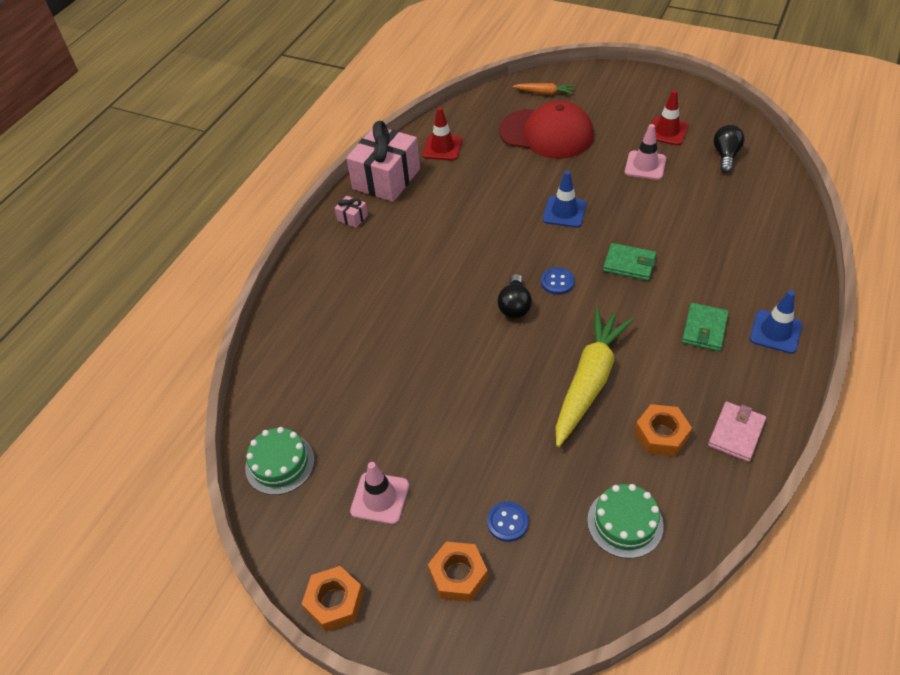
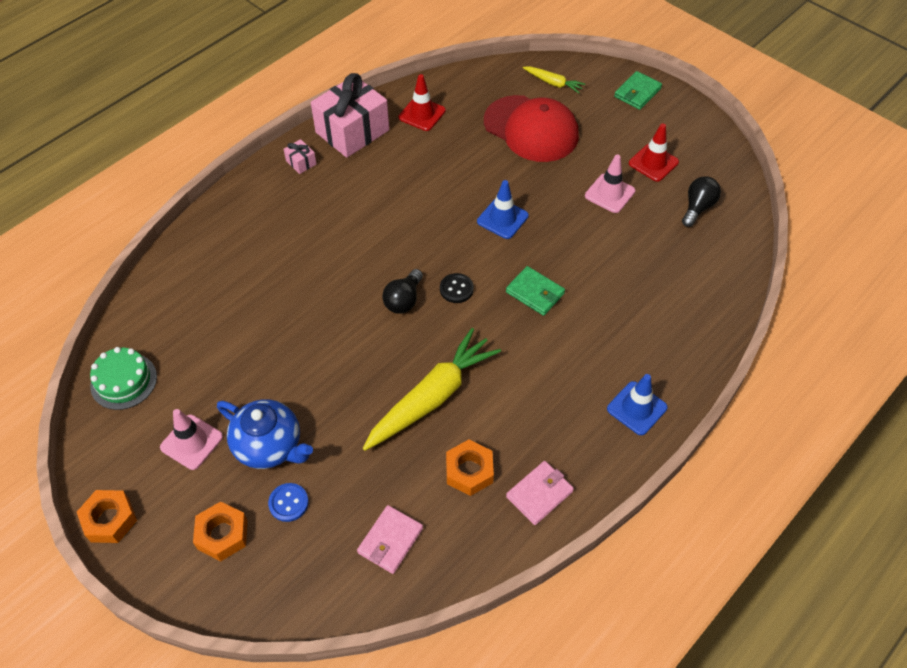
camera: 15 degrees right, 5 degrees up
orange carrot [512,83,574,95] -> yellow carrot [523,67,585,93]
blue button [541,267,575,295] -> black button [440,273,474,303]
green cake [587,484,664,558] -> pink wallet [357,505,423,574]
green wallet [682,303,729,351] -> green wallet moved to [614,71,662,110]
none -> blue teapot [217,399,313,469]

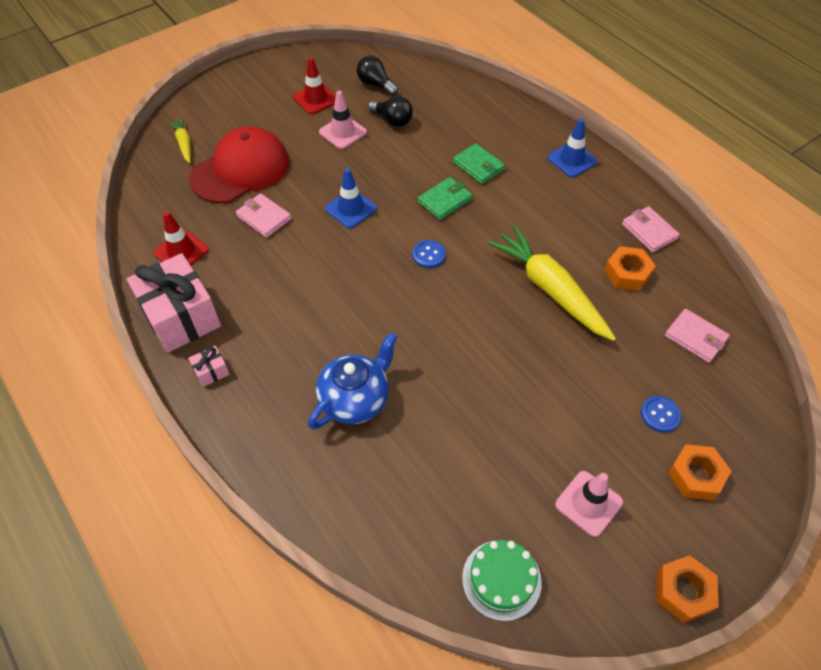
camera: 80 degrees left, 0 degrees up
blue teapot [217,399,313,469] -> blue teapot moved to [308,332,397,429]
black light bulb [382,269,423,314] -> black light bulb moved to [368,96,413,127]
black button [440,273,474,303] -> blue button [412,240,446,268]
yellow carrot [523,67,585,93] -> yellow carrot turned 60 degrees counterclockwise [168,117,191,163]
green wallet [614,71,662,110] -> green wallet moved to [453,143,505,184]
none -> pink wallet [236,193,291,238]

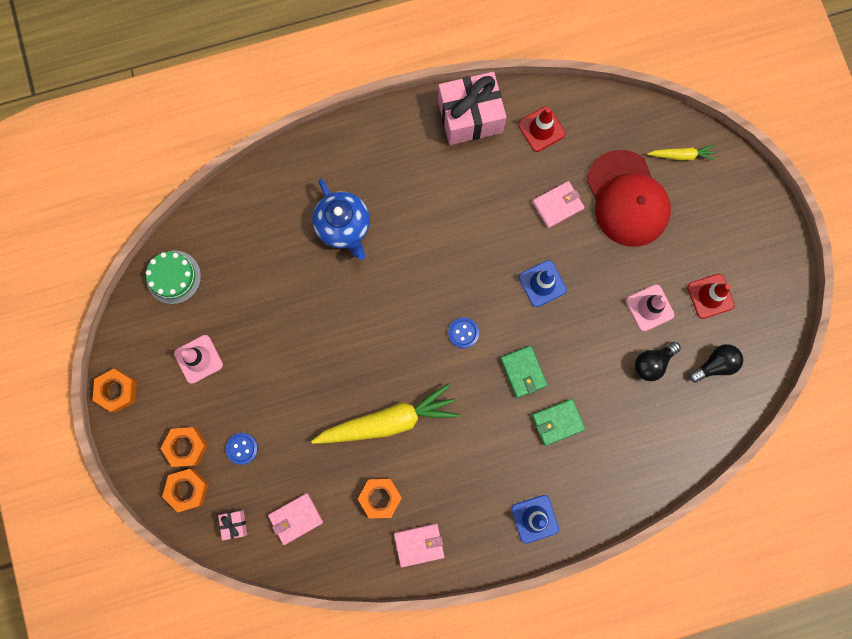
camera: 110 degrees right, 25 degrees up
pink gift [188,346,230,387] -> pink gift moved to [218,510,247,541]
none -> orange nut [162,468,209,513]

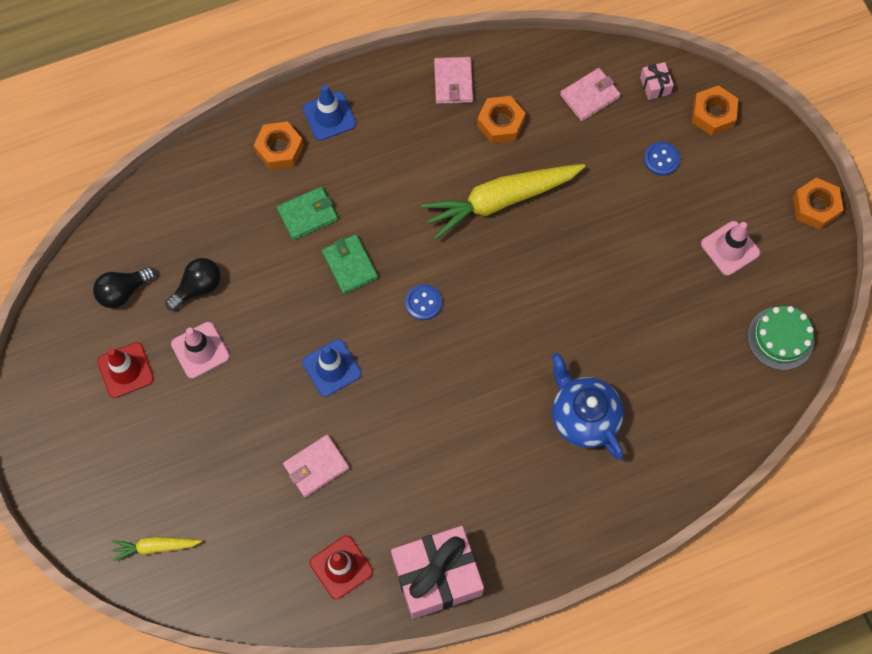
camera: 175 degrees right, 10 degrees down
orange nut [160,427,208,467] -> orange nut moved to [254,121,304,170]
pink wallet [394,523,444,567] -> pink wallet turned 75 degrees counterclockwise [434,57,473,104]
red cap [586,150,671,247] -> none

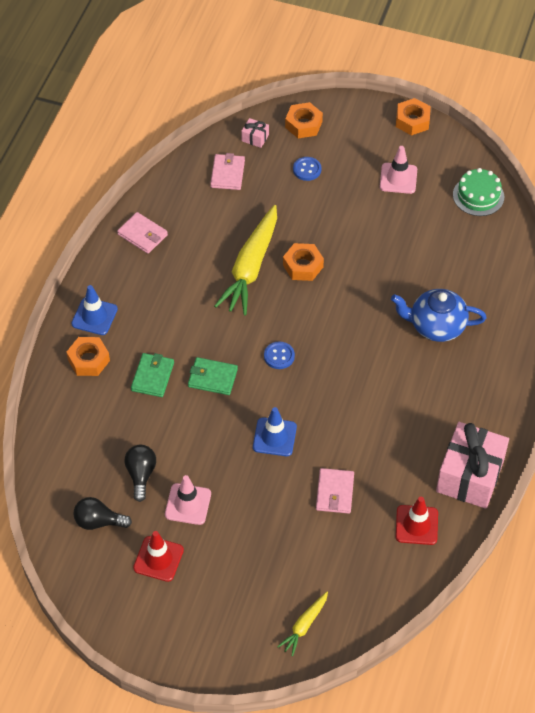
camera: 50 degrees left, 15 degrees down
black light bulb [93,267,156,308] -> black light bulb turned 90 degrees clockwise [73,497,132,530]
orange nut [477,96,526,143] -> orange nut moved to [283,243,324,281]

